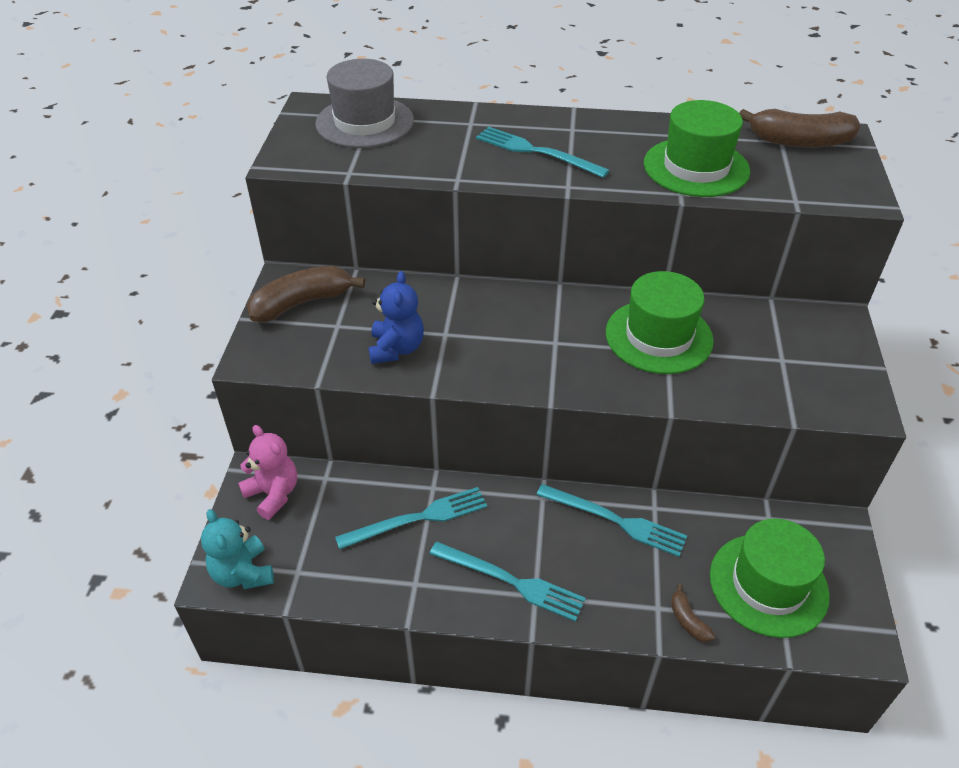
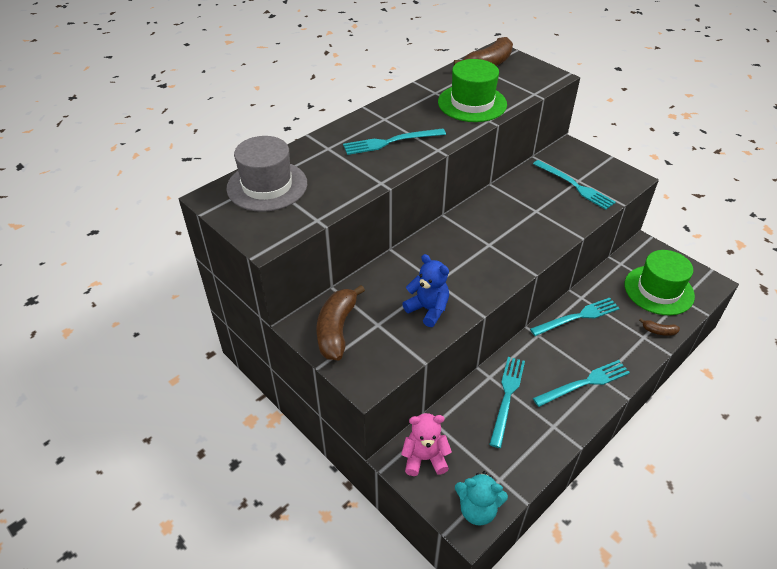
camera: 50 degrees left, 0 degrees up
green hat [606,271,714,374] -> none
none -> turquoise fork [533,160,616,210]

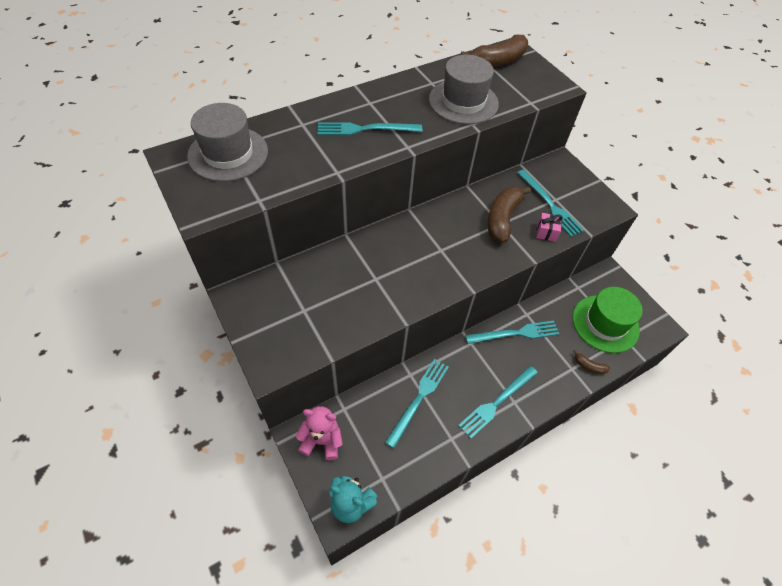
camera: 10 degrees right, 10 degrees up
brown banana [316,285,365,360] -> brown banana moved to [487,187,531,243]
blue teddy bear [402,254,449,327] -> none
green hat [438,59,507,122] -> grey hat [429,55,499,124]
turquoise fork [533,360,630,407] -> turquoise fork turned 150 degrees clockwise [458,366,538,439]
none -> pink gift [536,213,563,242]

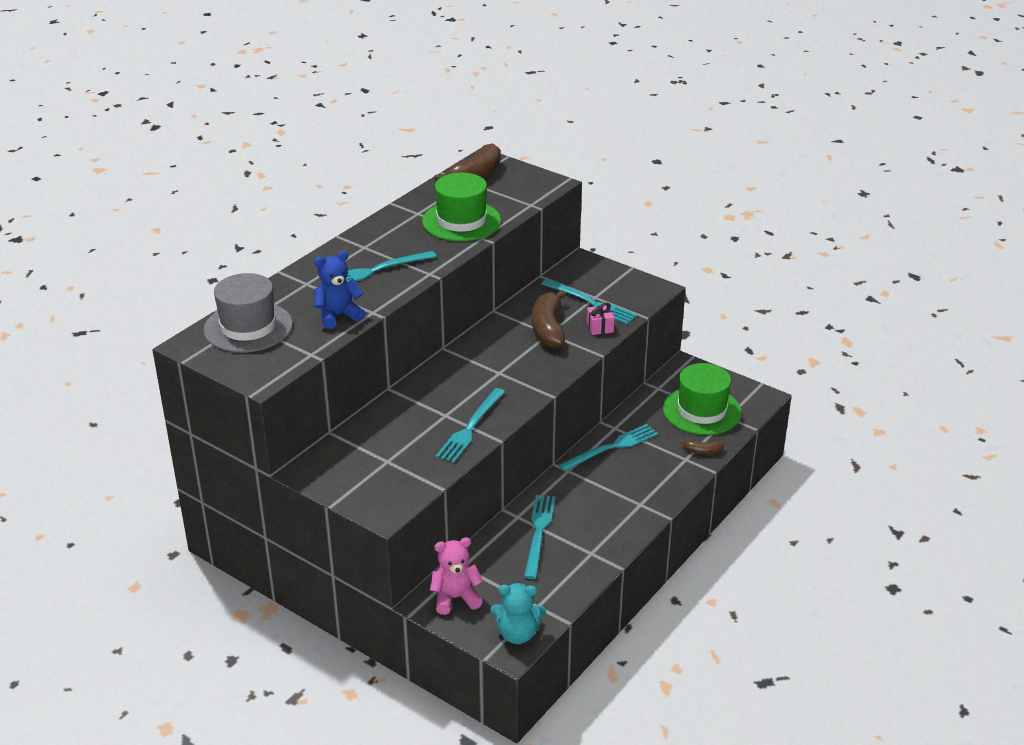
camera: 20 degrees left, 20 degrees down
grey hat [429,55,499,124] -> green hat [422,173,501,241]
turquoise fork [458,366,538,439] -> turquoise fork moved to [436,388,505,463]
none -> blue teddy bear [314,251,365,329]

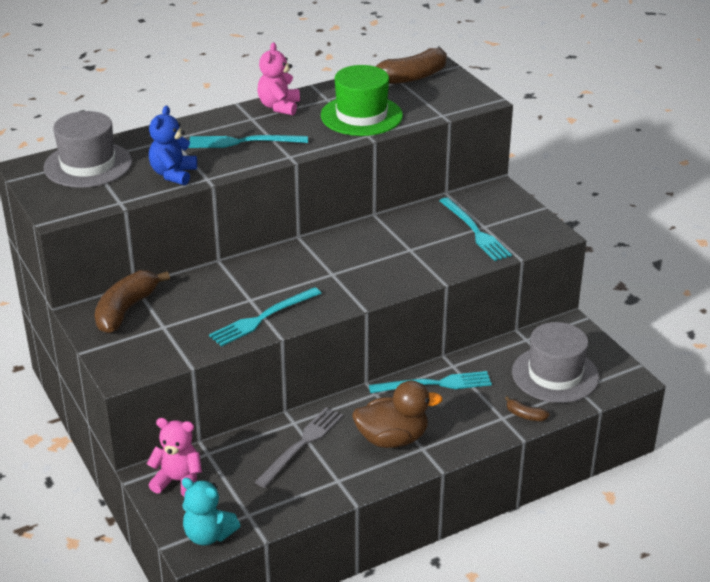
camera: 25 degrees right, 0 degrees up
blue teddy bear [314,251,365,329] -> blue teddy bear turned 75 degrees counterclockwise [149,106,197,185]
turquoise fork [524,495,556,579] -> grey fork [255,407,343,488]
brown banana [532,290,566,348] -> brown banana moved to [95,270,170,333]
pink gift [587,303,614,335] -> none
green hat [663,363,742,435] -> grey hat [512,322,599,403]
none -> pink teddy bear [257,42,300,115]
none -> brown duck [352,381,443,448]

